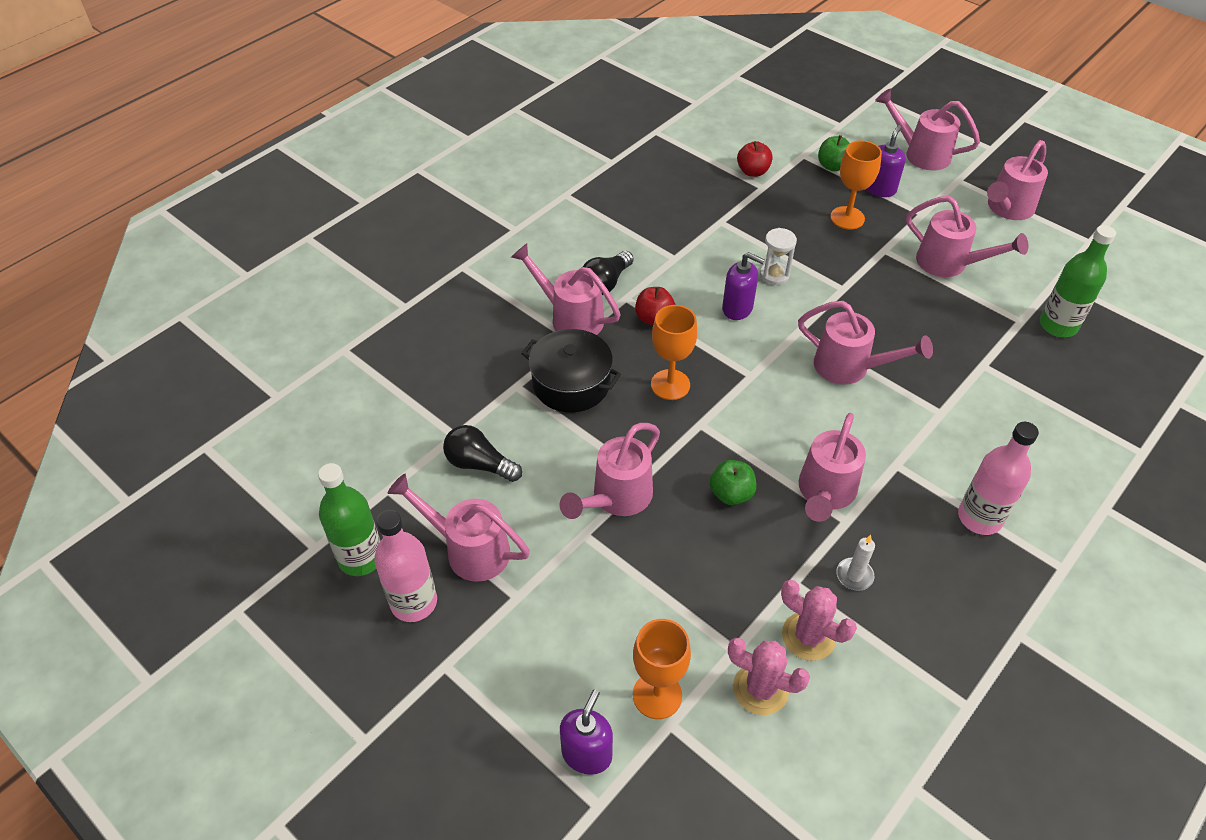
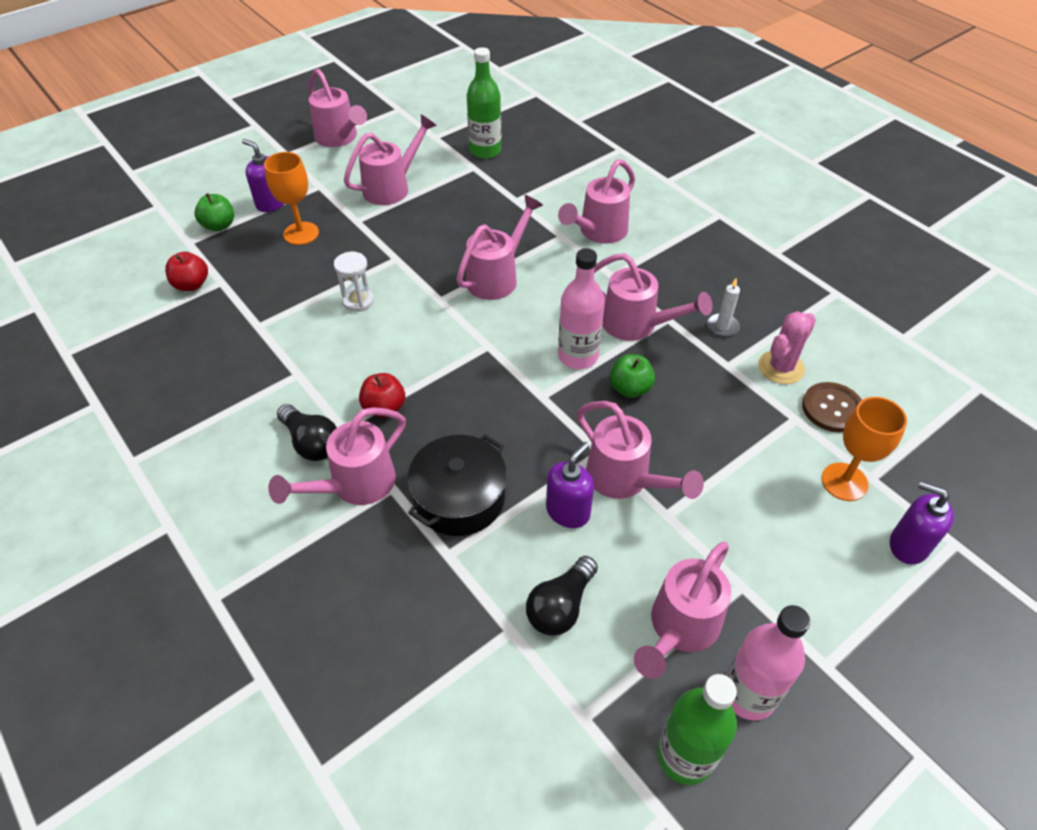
camera: 80 degrees left, 0 degrees up
orange goblet [651,305,697,400] -> none
purple soap dispenser [722,252,765,320] -> purple soap dispenser moved to [546,442,594,528]
pink cactus [728,638,810,715] -> brown button [802,382,862,432]
pink watering can [875,88,980,170] -> pink watering can moved to [558,159,635,244]
pink bottle [958,422,1039,535] -> pink bottle moved to [558,248,605,369]

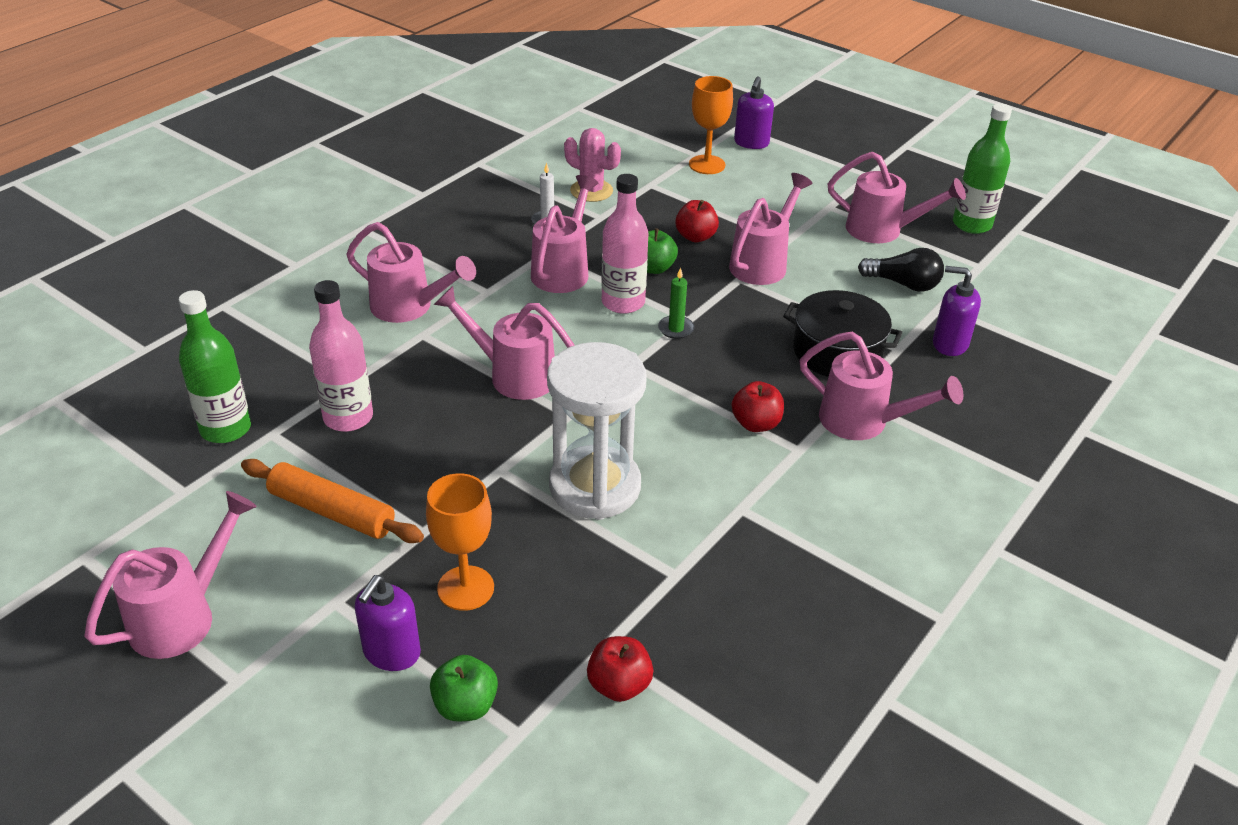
camera: 105 degrees left, 10 degrees down
black light bulb [277,404,337,461] -> none
white hourglass [334,252,374,312] -> white hourglass [547,342,646,520], size x2.13
pink watering can [344,114,437,205] -> orange rolling pin [241,459,424,543]
purple soap dispenser [546,442,594,528] -> purple soap dispenser moved to [933,266,981,356]
pink bottle [726,605,810,721] -> pink bottle moved to [309,280,373,432]
brown button [802,382,862,432] -> none
none -> green candle [658,267,694,339]
none -> red apple [676,200,719,242]

